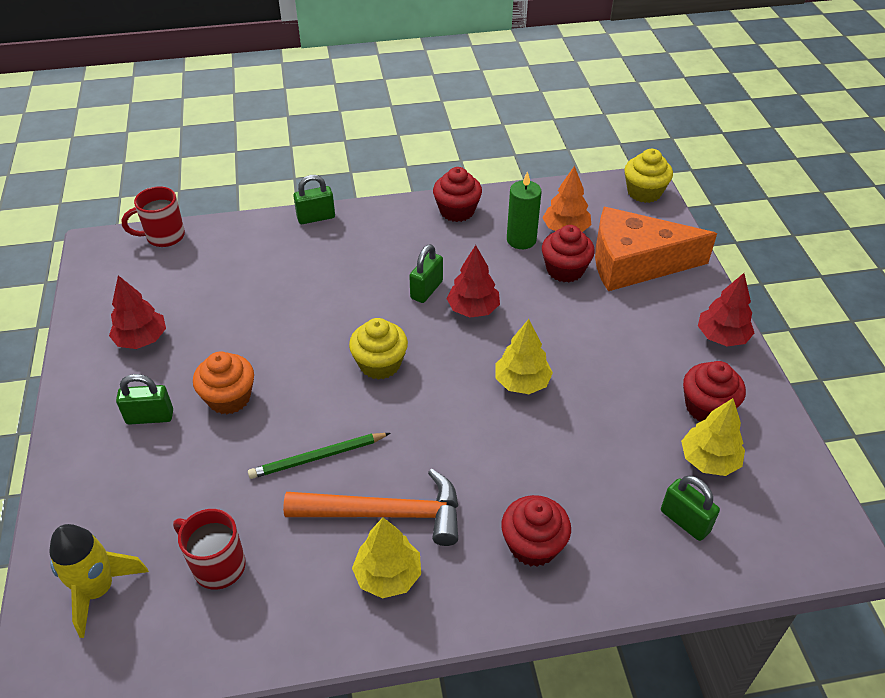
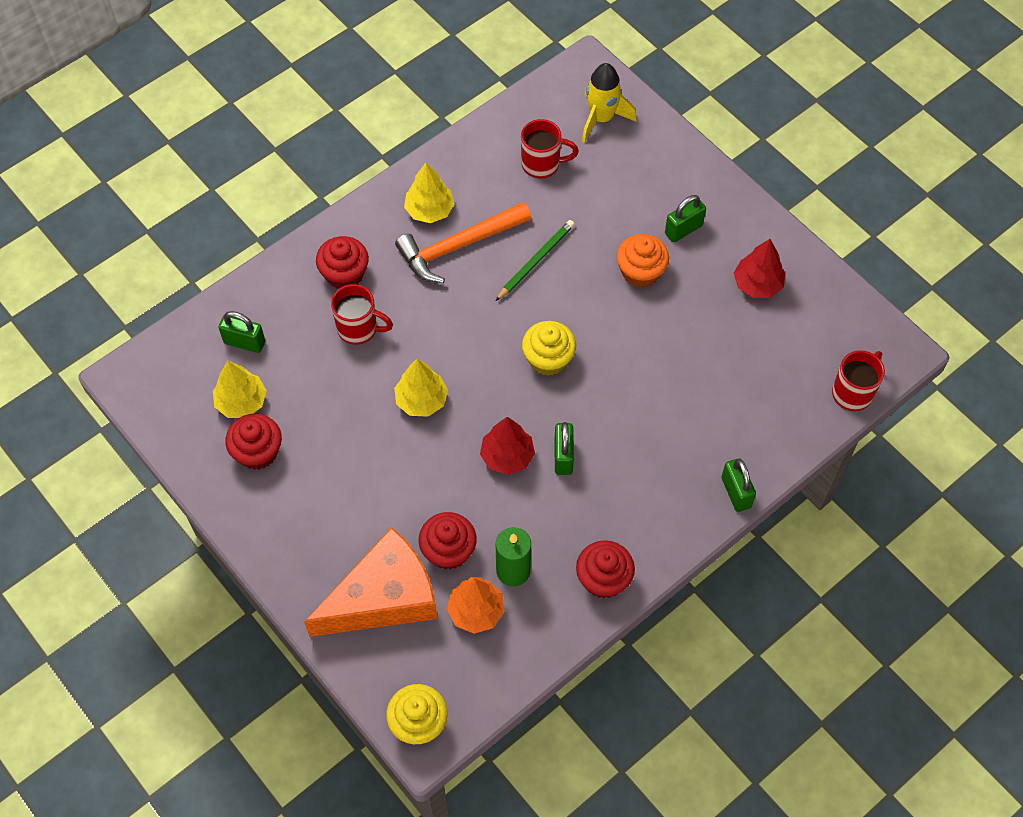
camera: 150 degrees right, 15 degrees up
green padlock [293,175,335,224] -> green padlock turned 60 degrees counterclockwise [721,458,756,512]
red tree [698,273,754,346] -> none
none -> red mug [331,284,393,345]

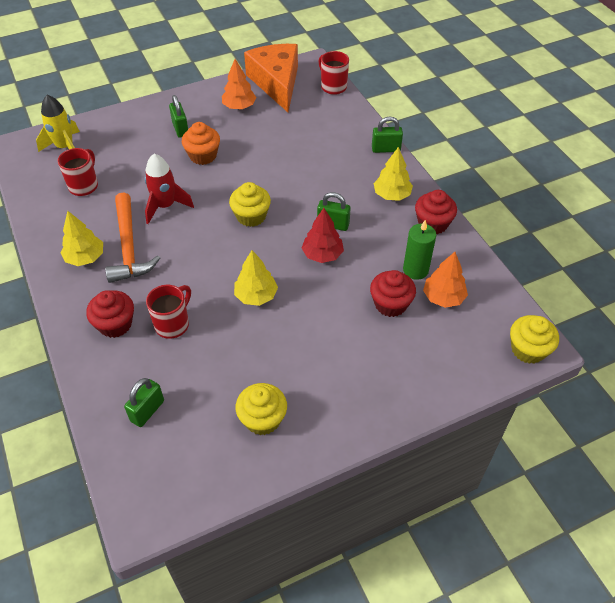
camera: 75 degrees left, 10 degrees down
yellow tree [213,361,267,418] -> yellow tree moved to [374,147,413,201]
red cupcake [225,414,282,470] -> yellow cupcake [235,383,287,435]
orange cheese [304,527,438,637] -> orange cheese moved to [244,44,298,112]
green pencil [495,220,575,301] -> red rocket [144,154,194,224]
red tree [734,239,785,298] -> orange tree [222,59,257,109]

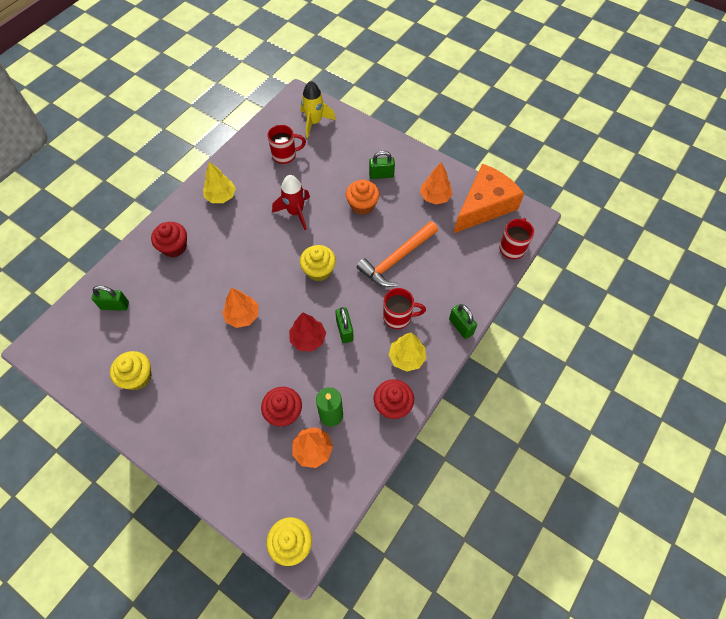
camera: 60 degrees right, 10 degrees up
orange hammer [105,192,160,283] -> orange hammer moved to [357,221,438,287]
red mug [146,285,191,339] -> red mug moved to [383,288,426,329]
green padlock [169,95,188,138] -> green padlock turned 45 degrees clockwise [369,151,395,179]
yellow tree [234,250,278,306] -> orange tree [222,288,259,328]

